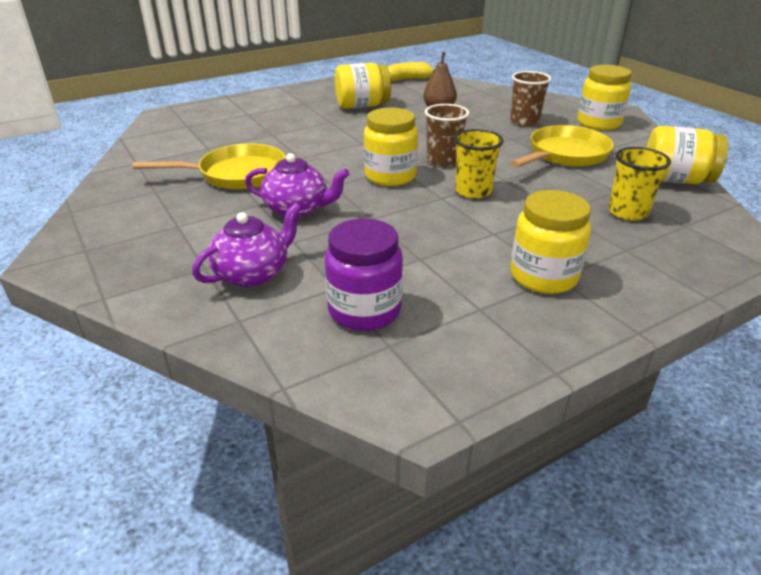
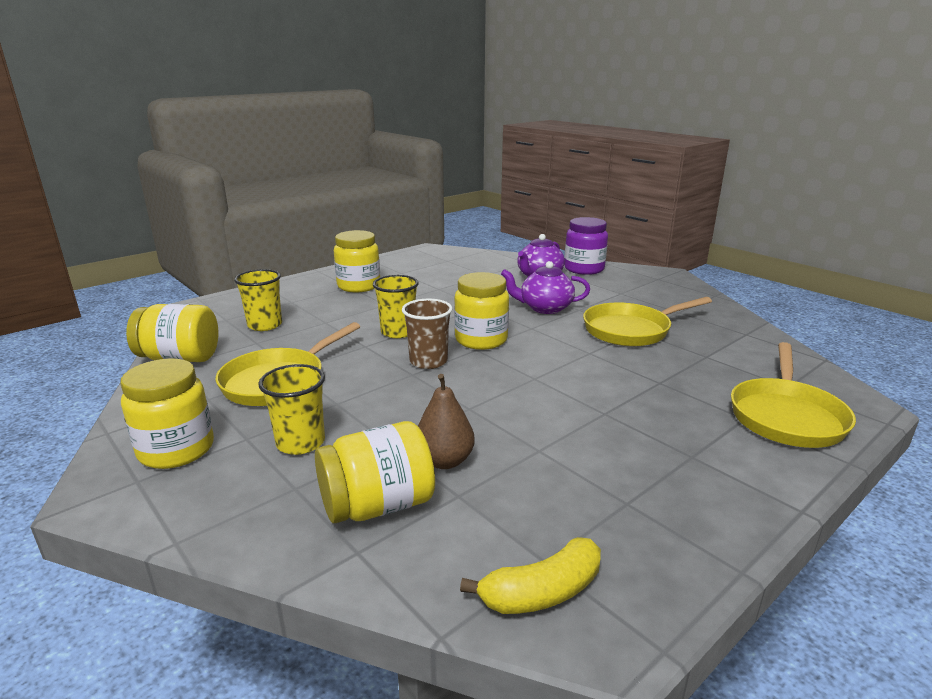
camera: 170 degrees right, 10 degrees down
purple jar [325,219,403,331] -> purple jar moved to [564,217,608,275]
yellow jar [335,63,391,109] -> yellow jar moved to [315,421,435,524]
brown cup [511,71,551,126] -> yellow cup [258,364,325,455]
none -> yellow pan [731,342,856,448]

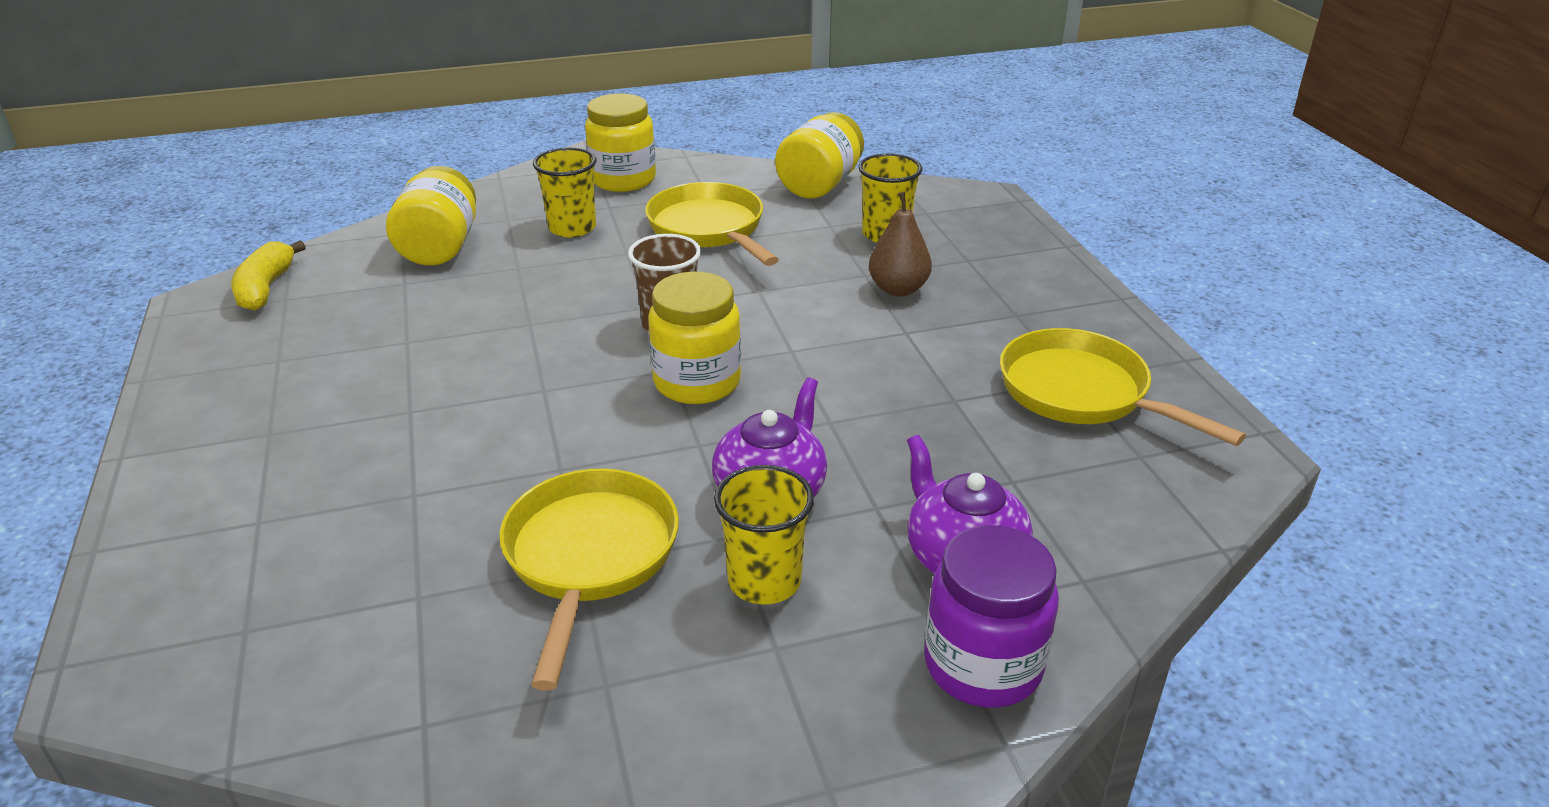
camera: 115 degrees right, 10 degrees up
yellow jar [334,230,380,292] -> none
yellow cup [373,275,419,338] -> yellow cup moved to [714,465,814,605]
brown pear [418,374,475,469] -> brown pear moved to [869,192,932,296]
yellow pan [731,342,856,448] -> yellow pan moved to [1000,328,1246,446]

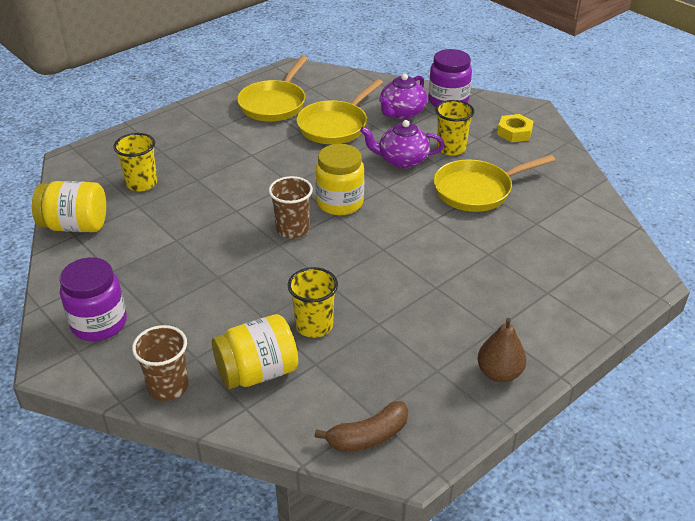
camera: 115 degrees left, 5 degrees up
yellow banana [231,241,306,311] -> brown banana [315,401,408,452]
yellow cup [533,148,597,237] -> yellow cup moved to [288,267,338,338]
yellow jar [585,93,656,192] -> purple jar [60,257,127,341]
yellow pan [645,182,779,266] -> yellow pan moved to [296,79,383,144]
brown pear [869,192,932,296] -> brown pear moved to [478,318,526,382]
none -> brown cup [132,325,189,401]
none -> yellow nut [497,114,534,142]

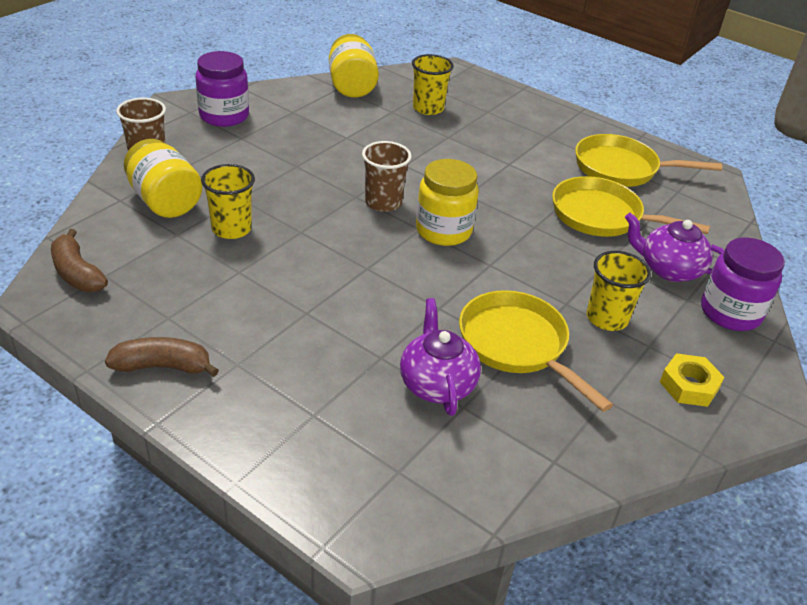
camera: 75 degrees right, 0 degrees up
purple teapot [360,120,445,168] -> purple teapot moved to [400,298,481,416]
brown pear [478,318,526,382] -> brown banana [105,337,219,377]

